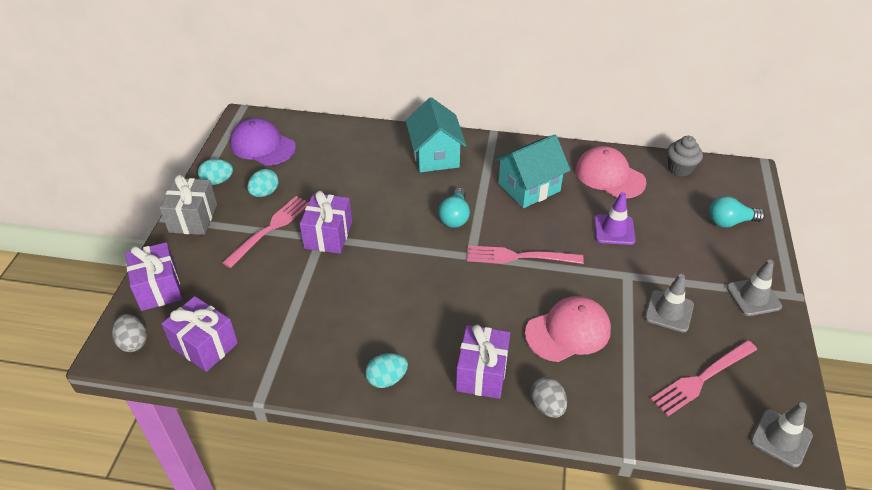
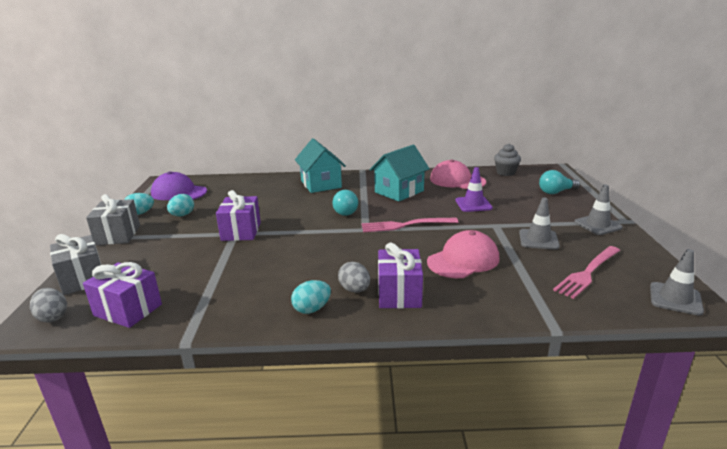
camera: 10 degrees left, 20 degrees down
purple gift [125,242,182,311] -> grey gift [50,234,101,295]
pink fork [222,196,309,268] -> none
grey egg [531,377,567,418] -> grey egg moved to [338,262,370,293]

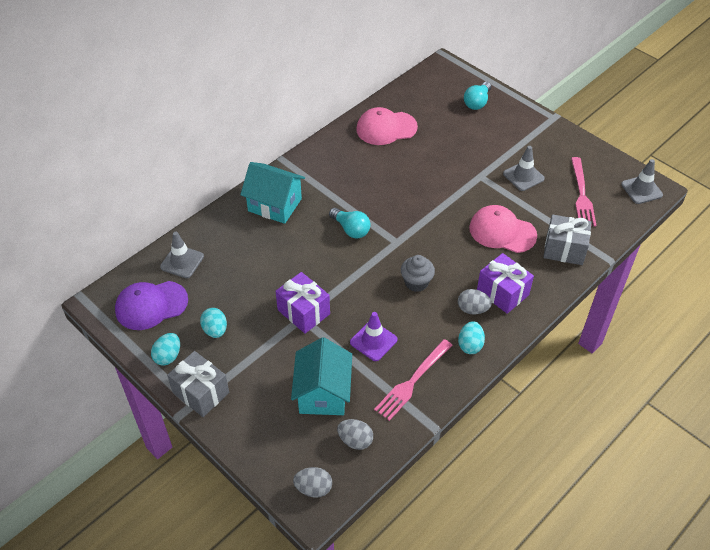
camera: 45 degrees left, 25 degrees up
grey gift [50,234,101,295] -> grey gift moved to [543,215,592,265]
purple gift [83,262,162,328] -> grey egg [337,419,373,450]
pink fork [361,218,458,232] -> pink fork moved to [374,339,453,421]
turquoise house [370,145,430,201] -> turquoise house moved to [291,337,352,415]
pink cap [427,230,499,278] -> pink cap turned 75 degrees counterclockwise [469,205,537,253]
purple traffic cone [455,167,493,212] -> purple traffic cone moved to [350,312,398,361]
grey cupcake [494,143,521,176] -> grey cupcake moved to [401,255,435,292]
grey traffic cone [574,185,623,235] -> grey traffic cone moved to [160,232,204,278]

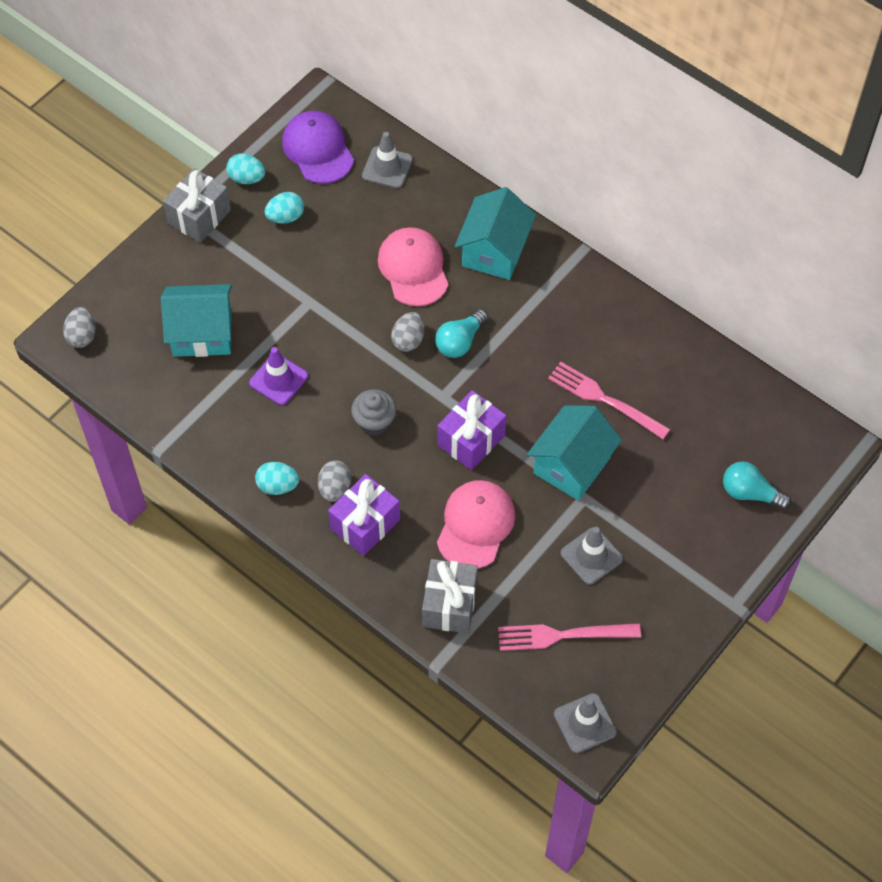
camera: 85 degrees right, 10 degrees up
purple gift [276,272,330,333] -> purple gift moved to [438,390,506,470]
grey egg [337,419,373,450] -> grey egg moved to [391,312,424,352]
pink cap [356,107,418,145] -> pink cap moved to [378,227,448,306]
pink fork [374,339,453,421] -> pink fork moved to [548,362,670,439]
none -> turquoise house [527,405,622,501]

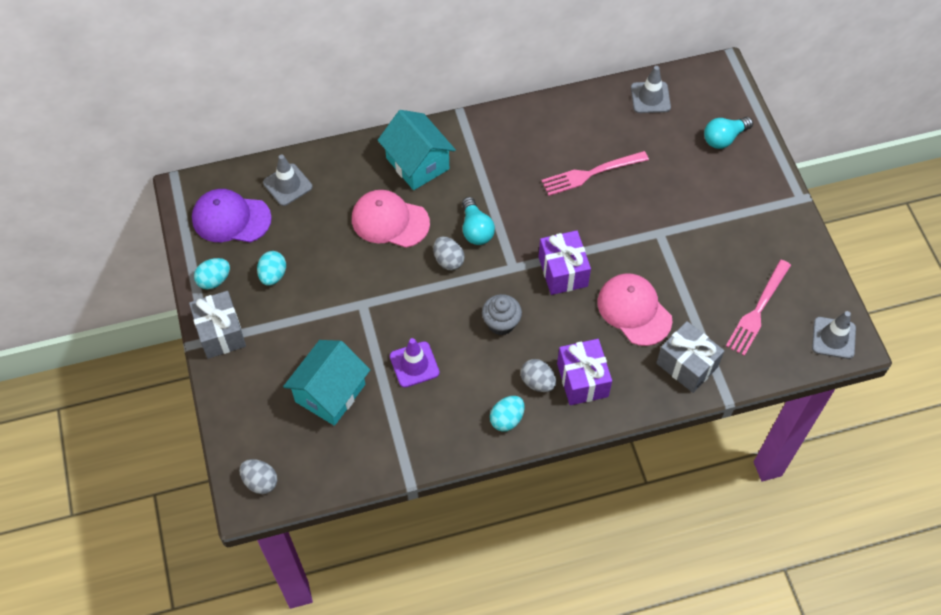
camera: 55 degrees left, 0 degrees up
turquoise house [527,405,622,501] -> none
grey traffic cone [561,527,623,585] -> grey traffic cone moved to [631,66,671,113]

